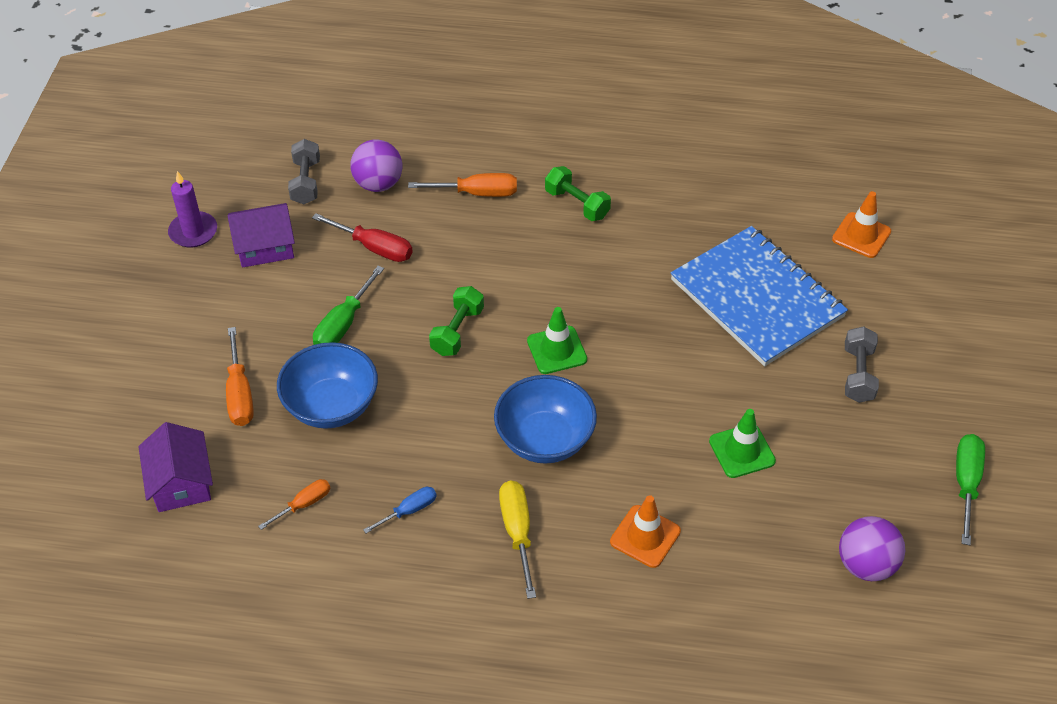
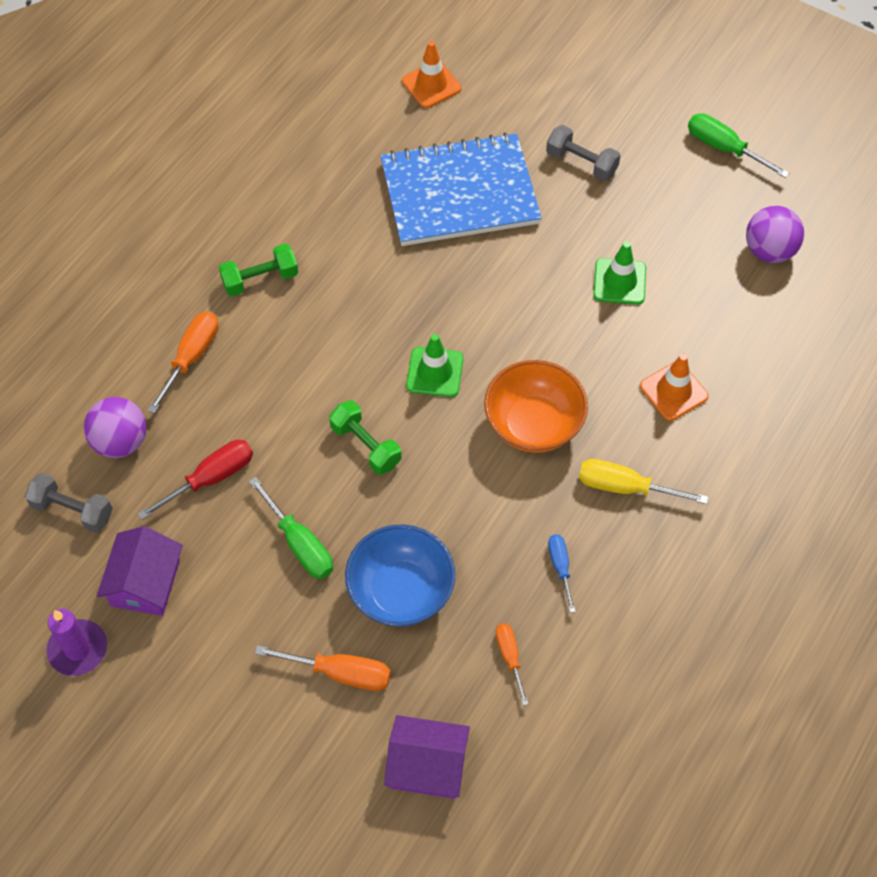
camera: 65 degrees left, 10 degrees up
blue bowl [494,375,597,463] -> orange bowl [484,360,588,453]

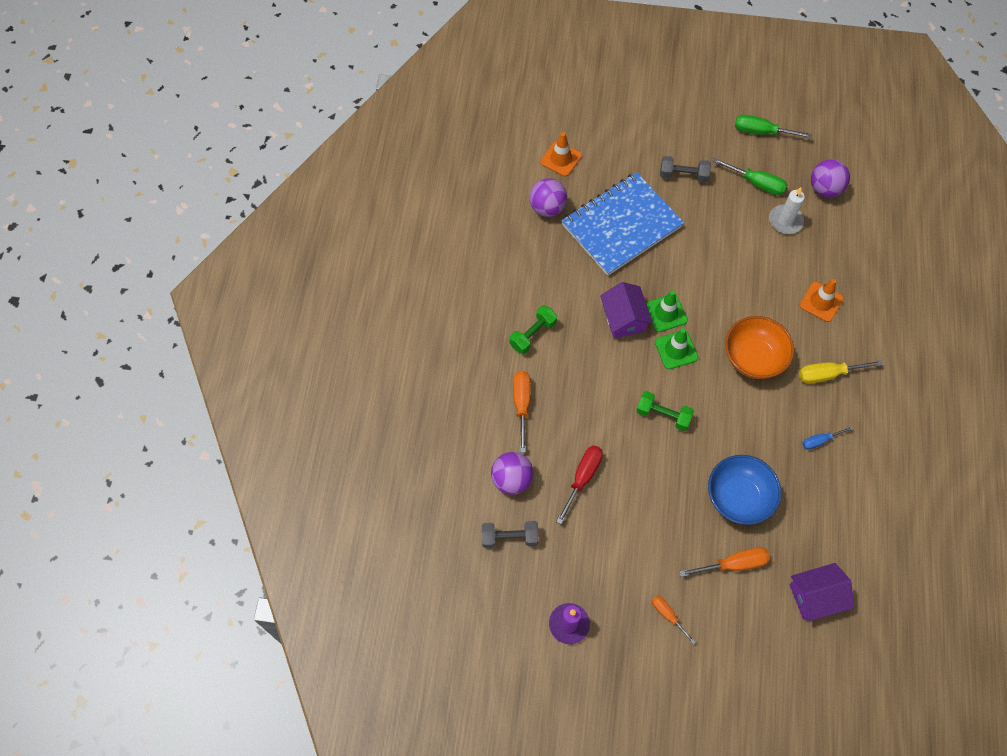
camera: 25 degrees left, 5 degrees up
purple house [97,526,183,616] -> purple house moved to [600,282,653,339]
green screwdriver [249,476,333,579] -> green screwdriver moved to [712,158,787,195]
orange screwdriver [496,624,528,706] -> orange screwdriver moved to [652,596,696,645]
blue screwdriver [548,534,576,613] -> blue screwdriver turned 75 degrees counterclockwise [802,426,853,450]
green traffic cone [593,241,646,305] -> green traffic cone moved to [646,291,688,332]
none -> purple ball [530,178,567,217]
none -> white candle [769,187,805,234]

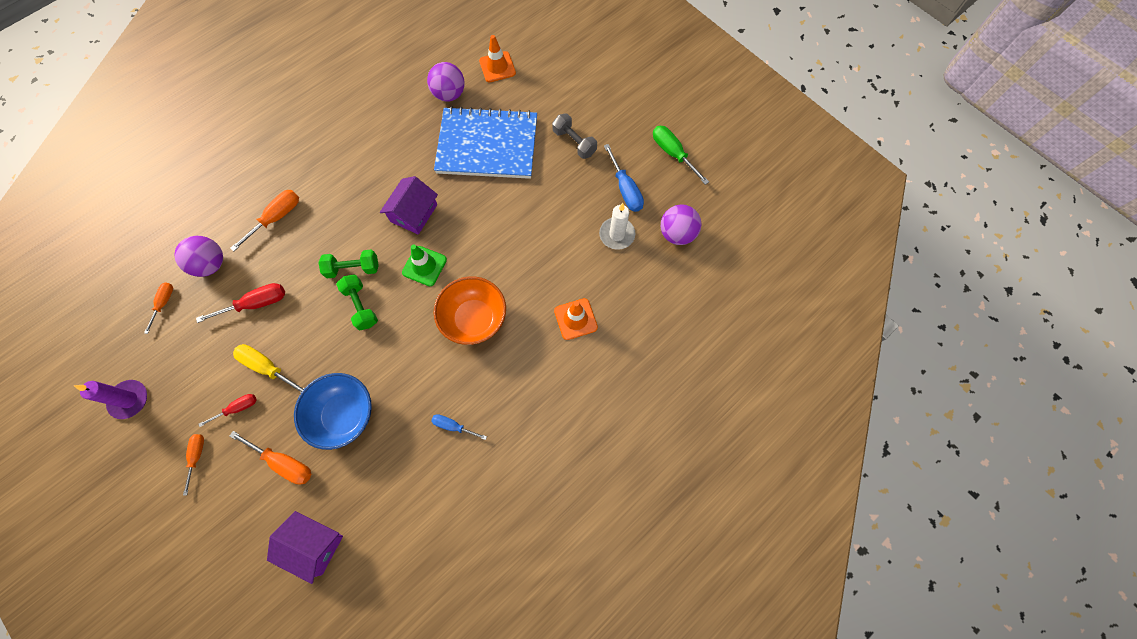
camera: 40 degrees right, 5 degrees up
grey dumbbell [482,521,539,548] -> orange screwdriver [144,282,173,334]
green dumbbell [509,305,557,354] -> green dumbbell moved to [318,250,379,279]
green traffic cone [646,291,688,332] -> none
green screwdriver [712,158,787,195] -> blue screwdriver [604,144,644,212]
yellow screwdriver [799,360,883,384] -> yellow screwdriver moved to [233,344,305,393]
none -> red screwdriver [198,394,256,427]

